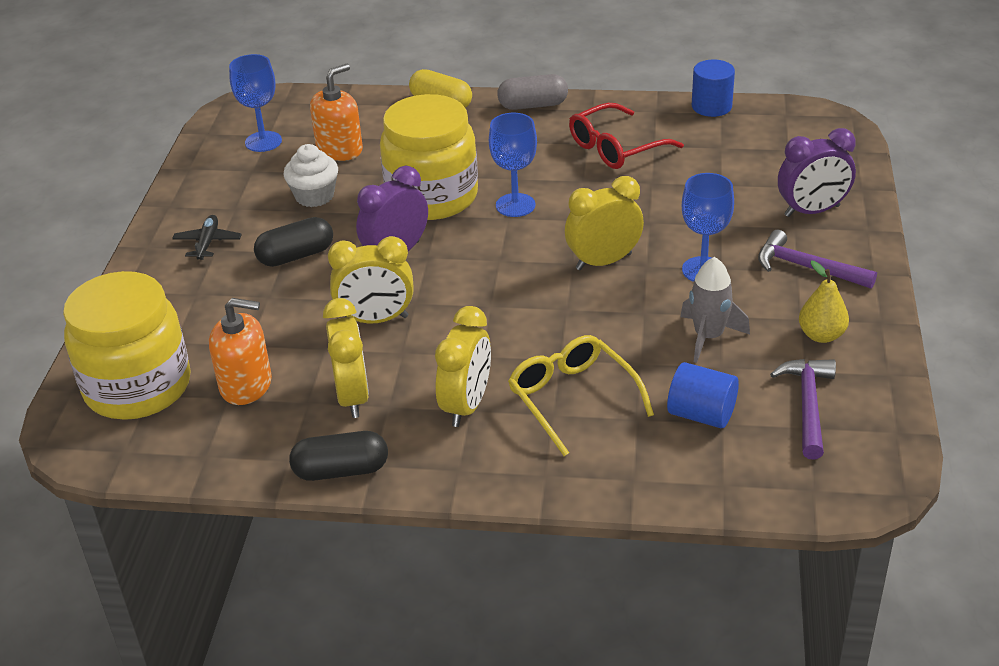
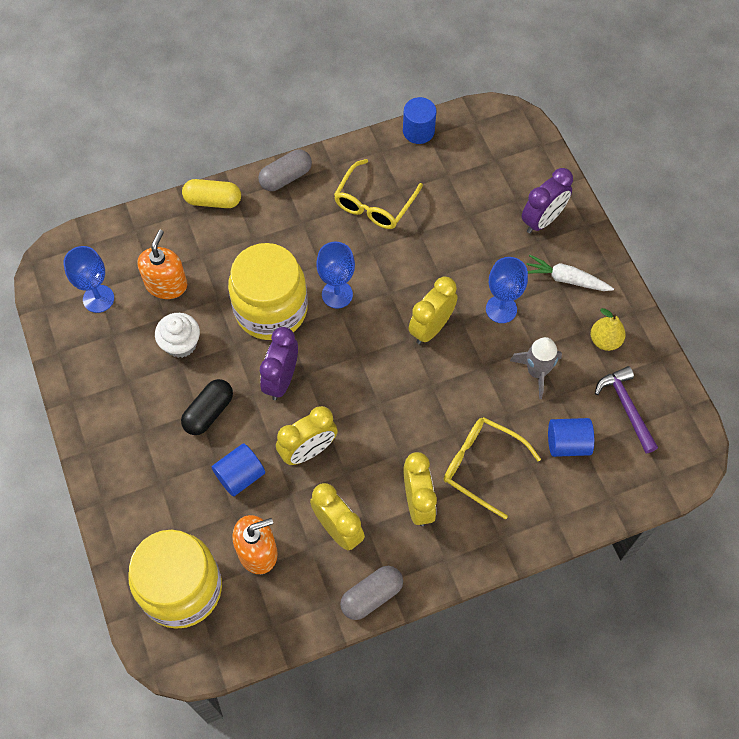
camera: 30 degrees left, 25 degrees up
black plane [172,215,242,260] -> none
black capsule [289,431,388,481] -> grey capsule [340,566,403,620]
red glasses [569,103,684,169] -> yellow glasses [334,159,423,229]
purple hammer [758,230,877,289] -> white carrot [526,255,614,291]
none -> blue cylinder [212,443,265,496]

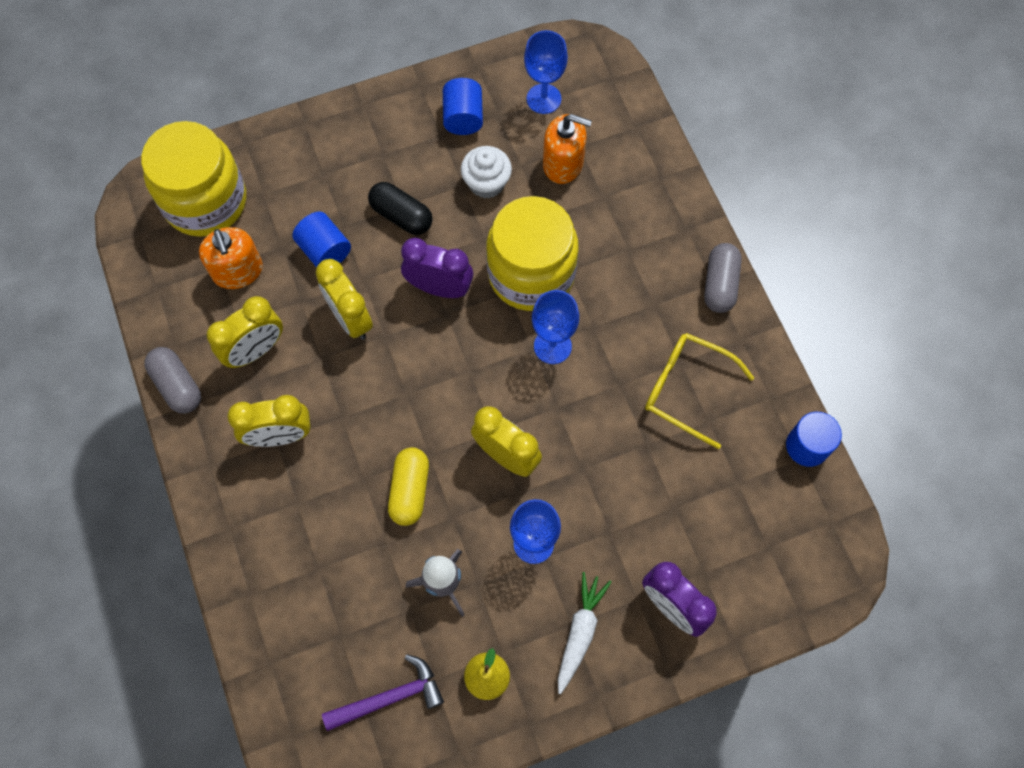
camera: 90 degrees right, 5 degrees up
yellow capsule [182,179,241,208] -> yellow capsule moved to [388,447,429,526]
grey capsule [258,150,312,191] -> grey capsule turned 45 degrees clockwise [704,243,742,313]
yellow glasses [444,417,541,519] -> none
blue cylinder [548,418,594,457] -> blue cylinder moved to [443,78,483,135]

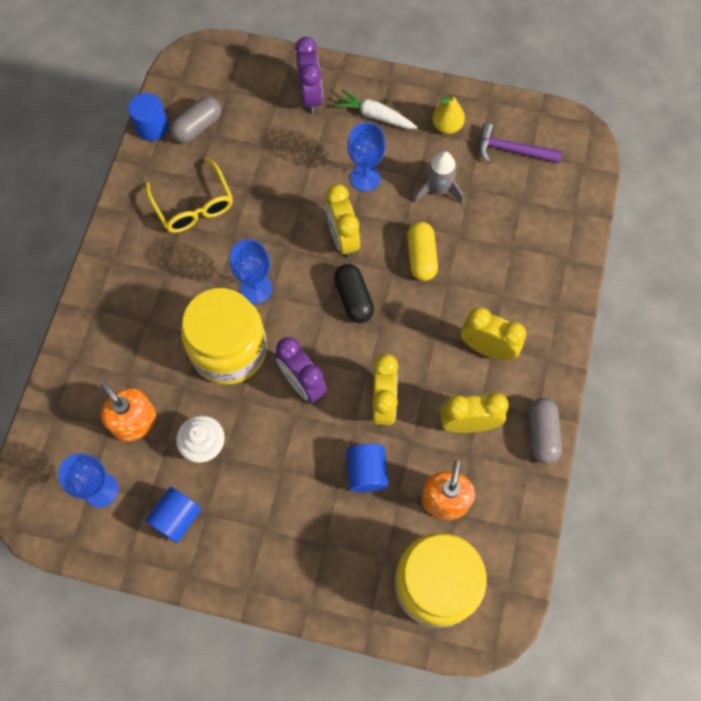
camera: 145 degrees left, 0 degrees up
black capsule [368,182,433,235] -> black capsule moved to [334,264,374,323]
yellow capsule [388,447,429,526] -> yellow capsule turned 45 degrees counterclockwise [407,222,438,281]
white carrot [558,572,611,694] -> white carrot turned 60 degrees clockwise [334,89,417,129]
grey capsule [704,243,742,313] -> grey capsule moved to [170,96,221,143]

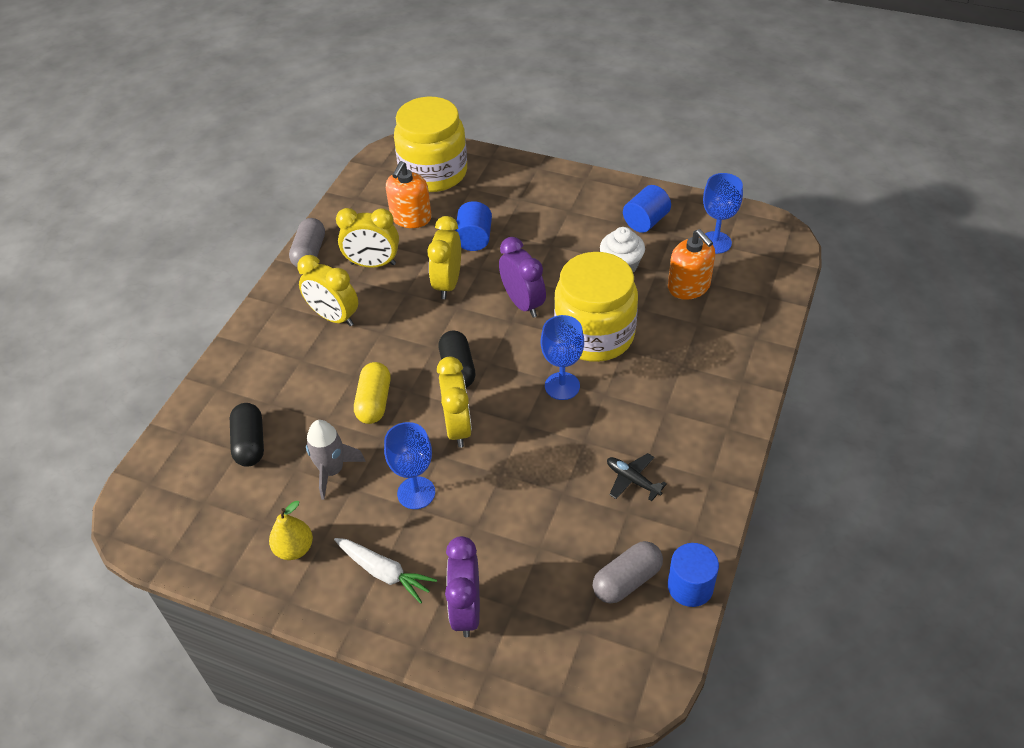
camera: 170 degrees left, 20 degrees down
yellow glasses [145,157,233,233] -> black plane [607,453,667,501]
purple hammer [479,123,562,163] -> none
none -> black capsule [230,403,264,467]

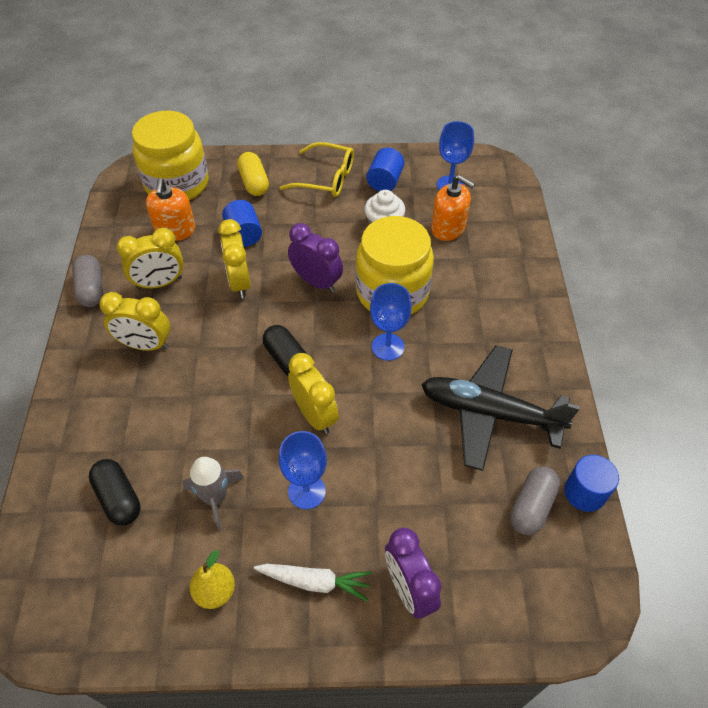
camera: 25 degrees left, 5 degrees up
yellow capsule [354,362,390,424] -> yellow capsule moved to [237,152,269,196]
black plane [607,453,667,501] -> black plane [421,345,580,471], size x2.44
none -> yellow glasses [280,142,354,197]

